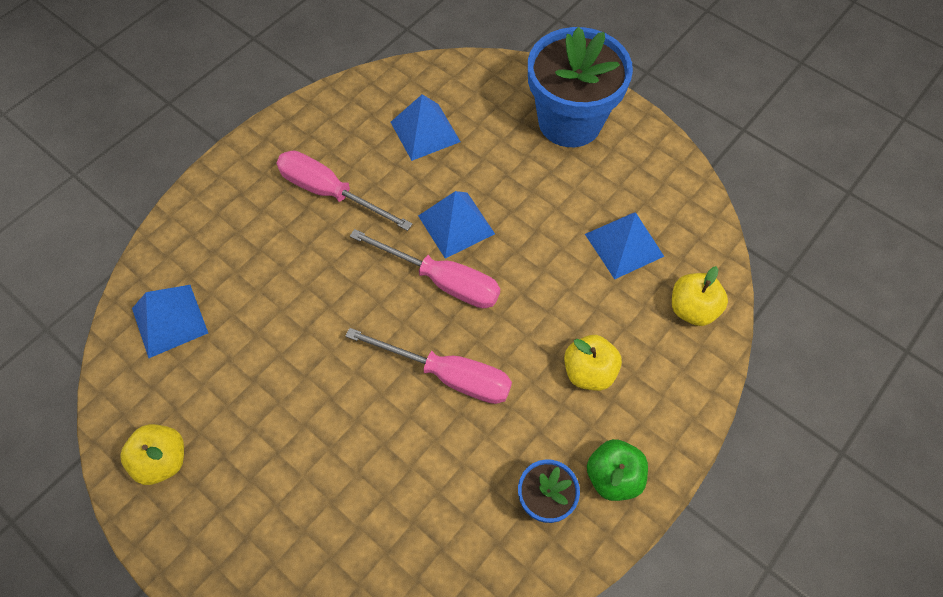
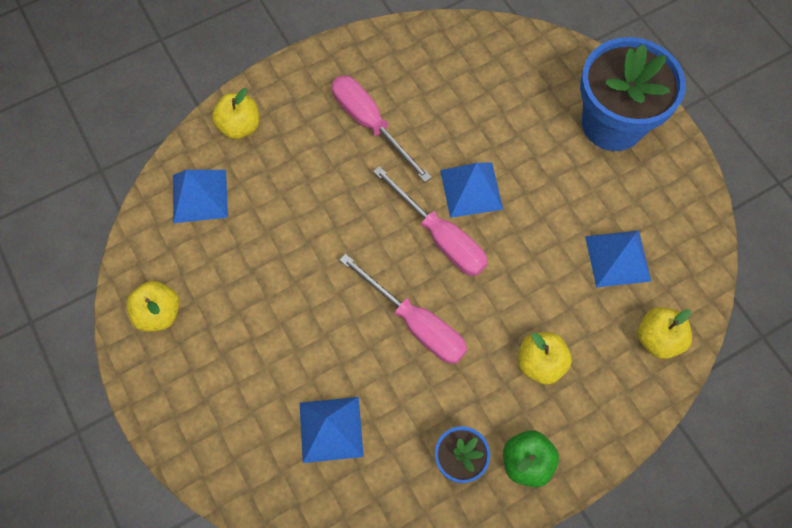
camera: 20 degrees right, 5 degrees up
blue pyramid [391,94,461,161] -> blue pyramid moved to [299,397,364,463]
none -> yellow apple [212,88,259,139]

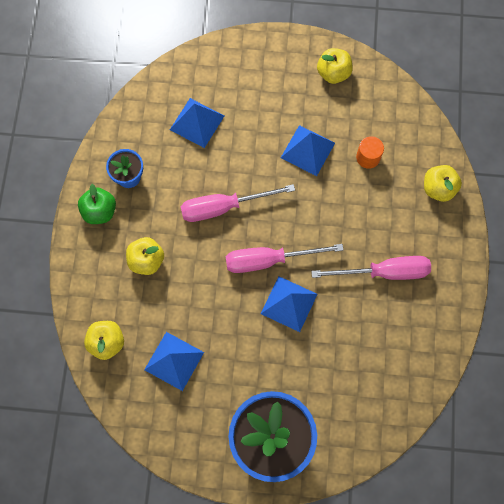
camera: 125 degrees right, 5 degrees up
blue pyramid [173,170,228,223] -> blue pyramid moved to [281,125,335,176]
none -> orange cylinder [356,136,384,169]

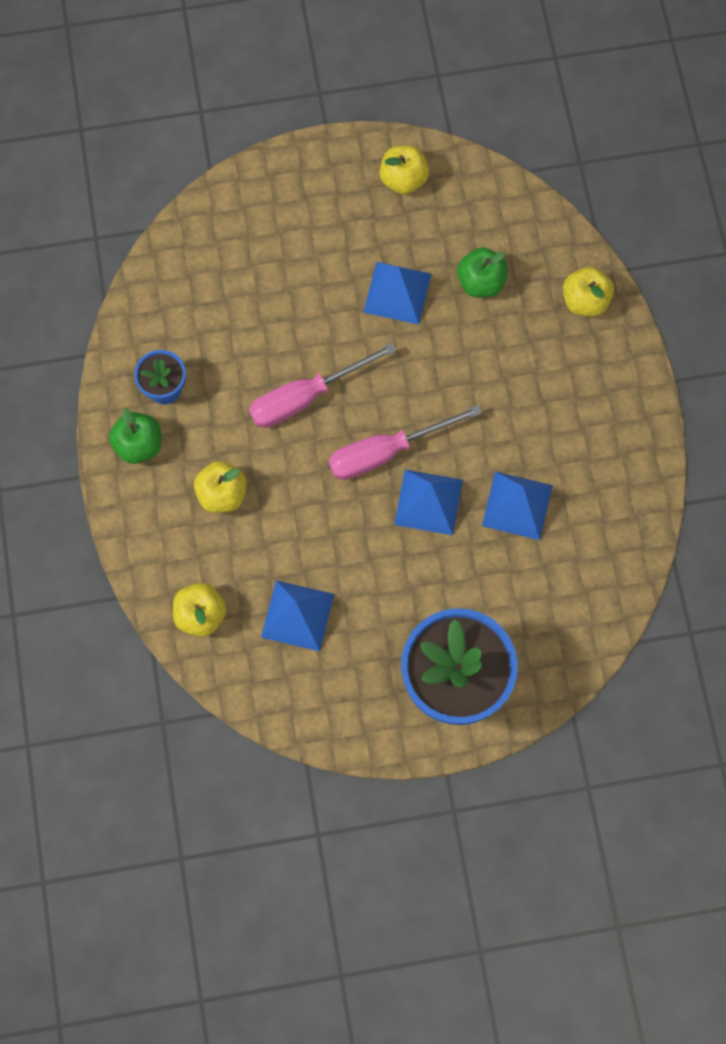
camera: 15 degrees left, 0 degrees up
blue pyramid [170,98,224,148] -> blue pyramid moved to [482,471,553,540]
pink screwdriver [311,256,431,280] -> none
orange cylinder [356,136,384,169] -> green apple [457,248,508,298]

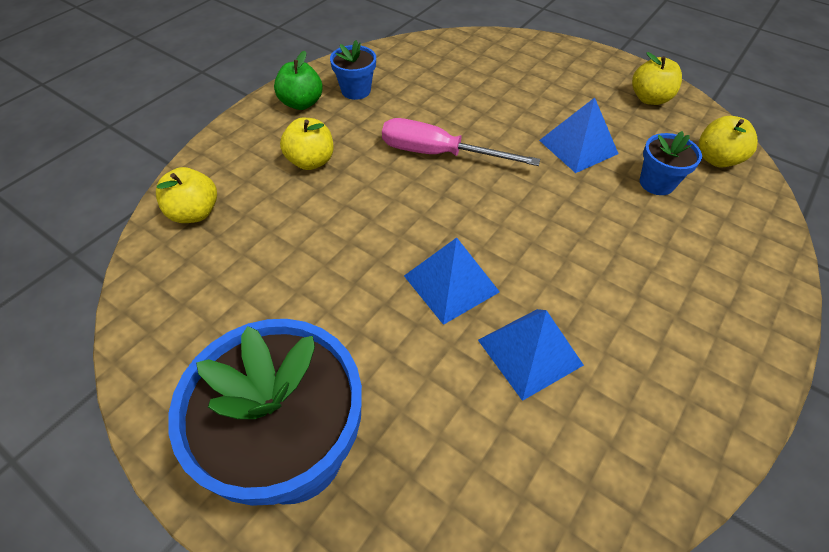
camera: 45 degrees right, 20 degrees down
blue pyramid [261,580,334,651] -> none
pink screwdriver [328,405,482,480] -> none
green apple [457,248,508,298] -> blue flower pot [640,131,702,195]
yellow apple [563,267,614,317] -> yellow apple moved to [699,116,758,167]

